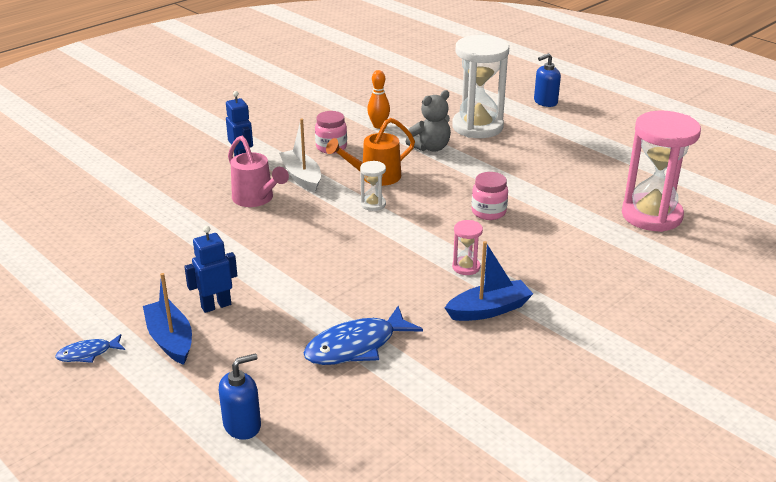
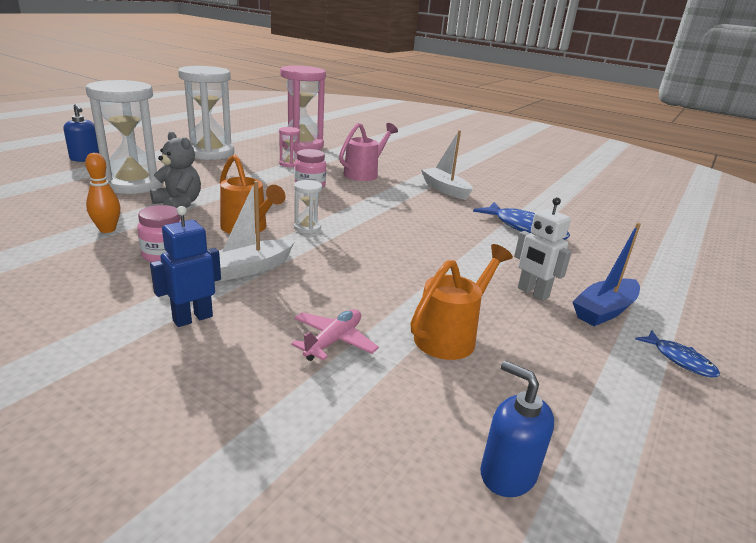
camera: 105 degrees left, 5 degrees down
blue robot [184,226,238,313] -> white robot [514,197,572,301]
blue soap dispenser [219,353,261,440] -> blue soap dispenser moved to [480,361,554,497]
pink watering can [228,136,289,207] -> pink watering can moved to [339,123,398,181]
blue boat [445,241,533,321] -> white boat [421,130,473,200]
pink hourglass [452,220,483,275] -> pink hourglass moved to [279,127,300,167]
none -> white hourglass [178,66,234,160]
none -> pink plane [291,309,379,361]
none -> orange watering can [410,244,513,360]

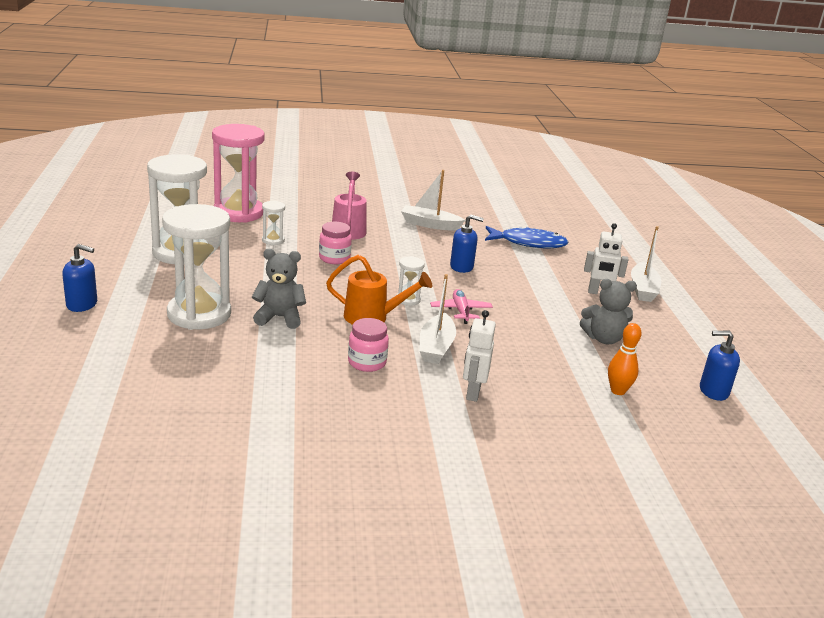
camera: 40 degrees left, 0 degrees up
orange bowling pin [85,153,120,233] -> orange bowling pin moved to [608,323,642,395]
blue robot [150,206,221,327] -> white robot [463,310,496,402]
pink hourglass [279,127,300,167] -> white hourglass [262,201,285,245]
pink plane [291,309,379,361] -> pink plane moved to [430,289,493,324]
orange watering can [410,244,513,360] -> grey teddy bear [580,279,637,344]
blue boat [573,223,641,326] -> white boat [631,226,661,302]
blue fish [635,330,720,378] -> none
none -> blue soap dispenser [450,215,484,273]

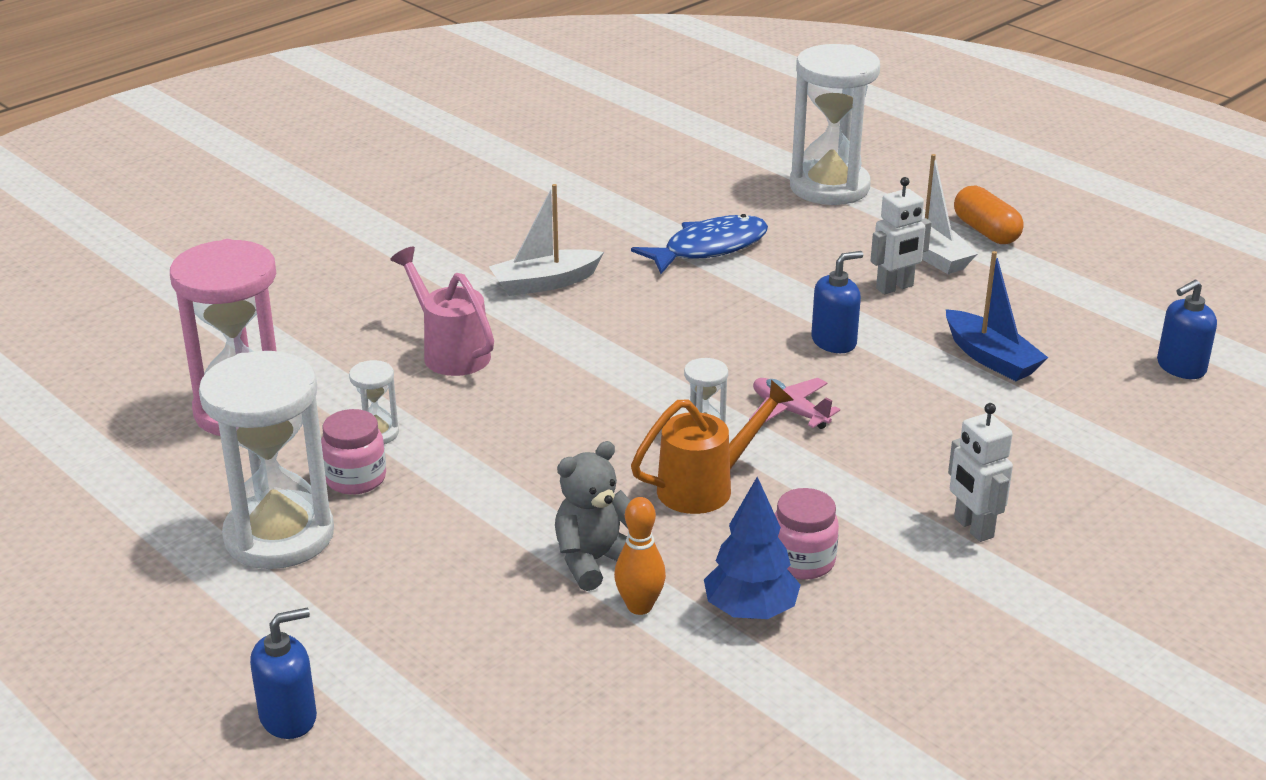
camera: 35 degrees left, 5 degrees up
white hourglass [162,204,231,330] -> white hourglass moved to [790,44,880,205]
pink jar [319,222,352,264] -> pink jar moved to [321,409,386,495]
white boat [419,274,456,364] -> none
blue soap dispenser [450,215,484,273] -> blue soap dispenser moved to [811,251,863,353]
grey teddy bear [580,279,637,344] -> blue boat [946,251,1048,381]
orange bowling pin [608,323,642,395] -> orange bowling pin moved to [614,497,666,615]
none -> blue tree [704,477,800,619]
none -> orange capsule [954,186,1024,244]

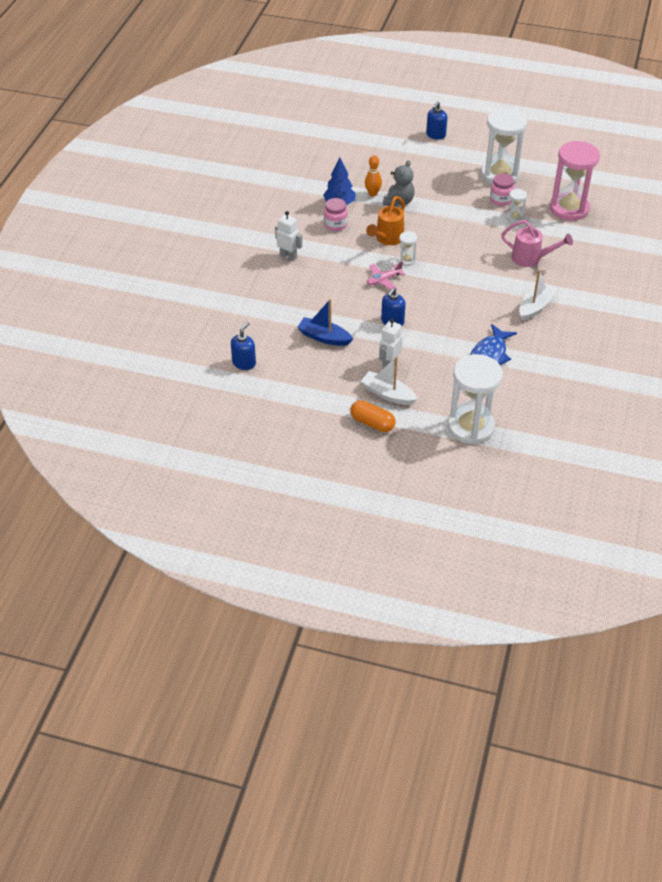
camera: 150 degrees right, 15 degrees up
pink plane [749,378,840,429] -> pink plane turned 135 degrees clockwise [367,261,406,290]

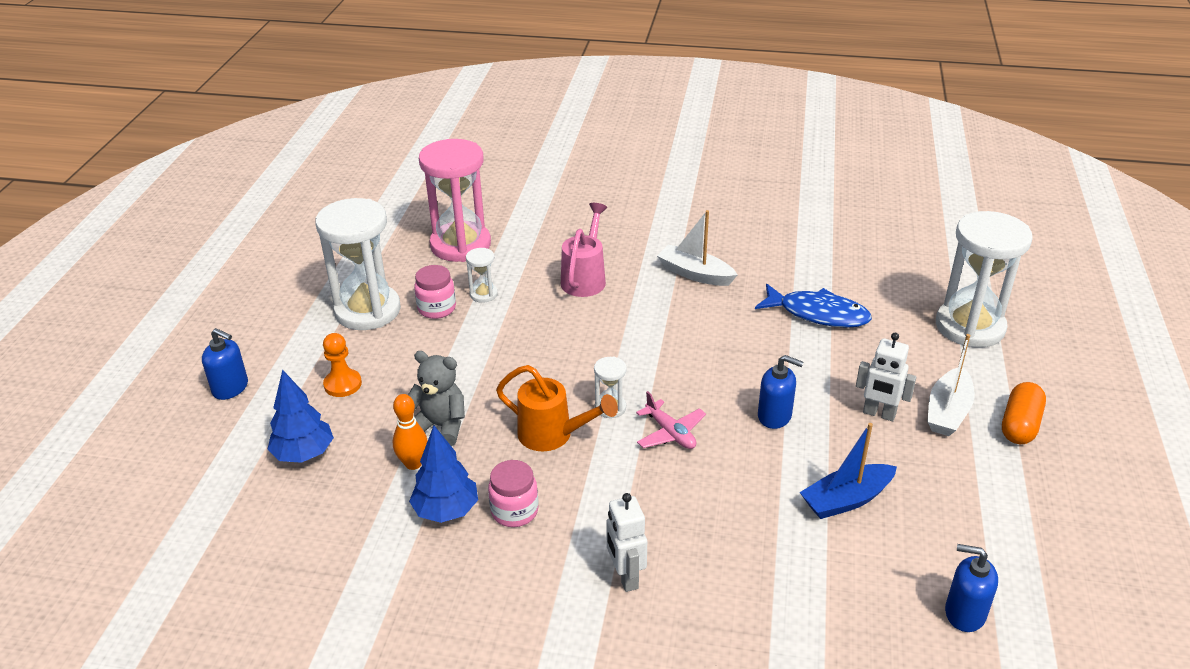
camera: 95 degrees left, 10 degrees down
white robot [275,211,302,261] -> white robot turned 45 degrees counterclockwise [606,493,647,592]
blue boat [297,299,353,346] -> blue boat turned 45 degrees clockwise [800,423,897,519]
none -> blue tree [267,369,334,463]
none -> orange pawn [323,333,362,397]

